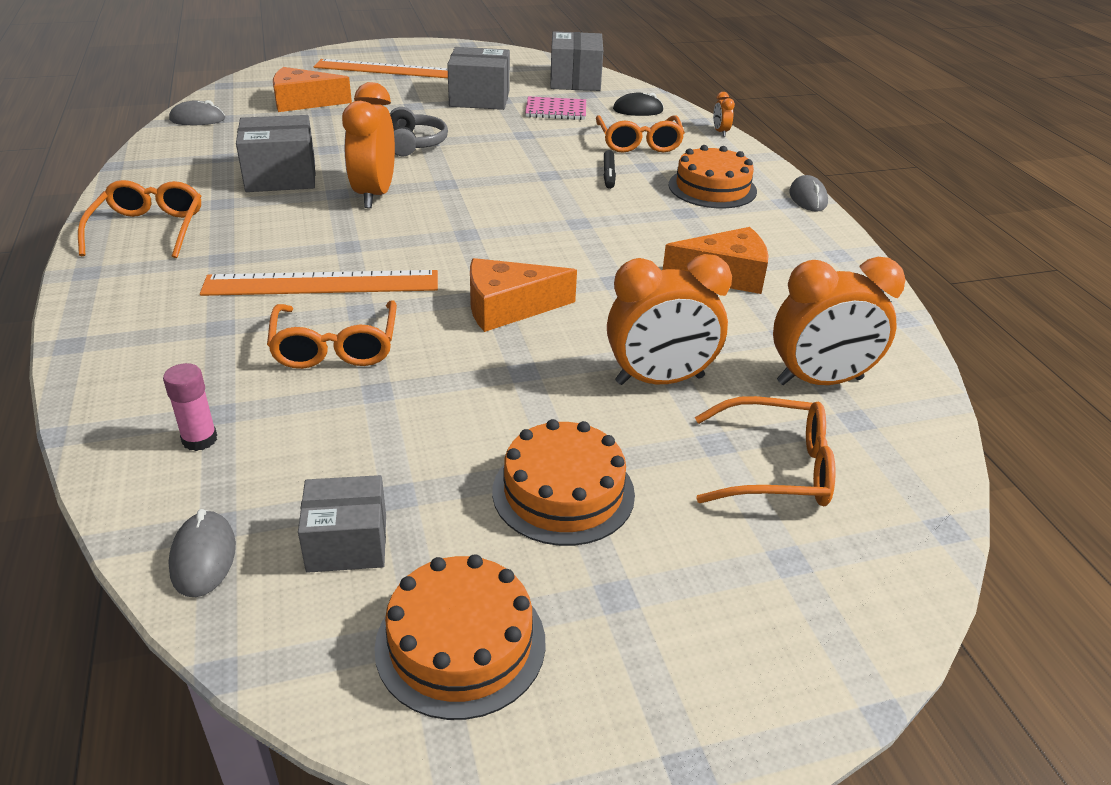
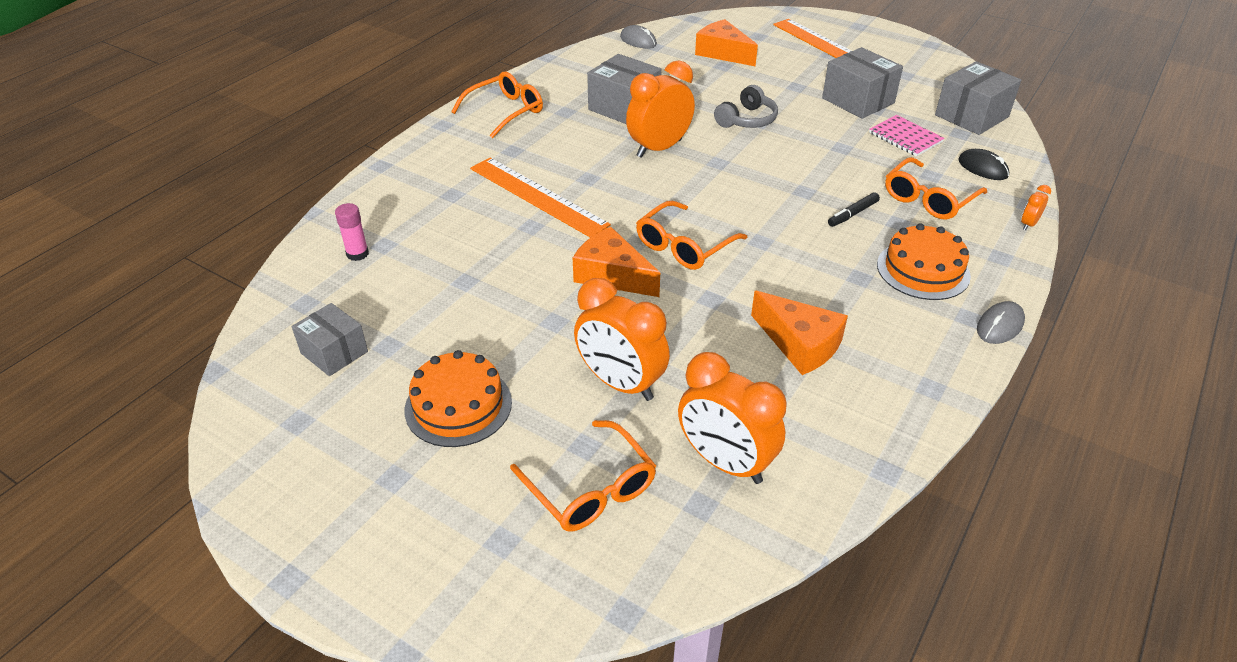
camera: 50 degrees right, 5 degrees up
grey mouse [168,509,236,597] -> none
orange glasses [267,301,397,369] -> orange glasses moved to [636,201,747,270]
orange cake [374,554,546,720] -> none

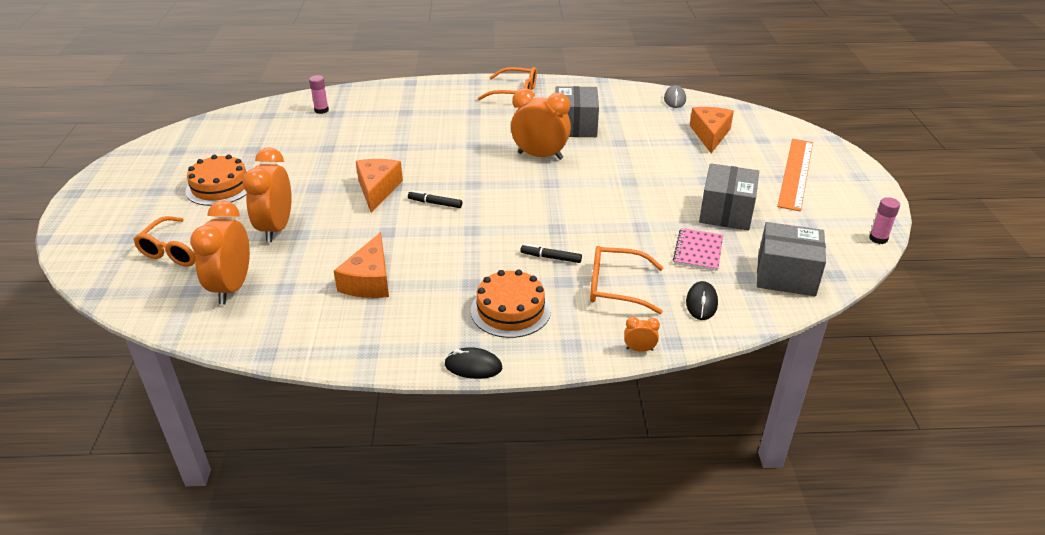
camera: 55 degrees right, 5 degrees down
grey box [292,303,368,376] -> none
orange ruler [470,157,611,238] -> none
orange glasses [636,201,747,270] -> black marker [408,190,462,208]
grey headphones [714,85,778,128] -> none
grey mouse [977,301,1025,344] -> black mouse [445,347,502,379]
none -> pink glue stick [869,197,900,244]

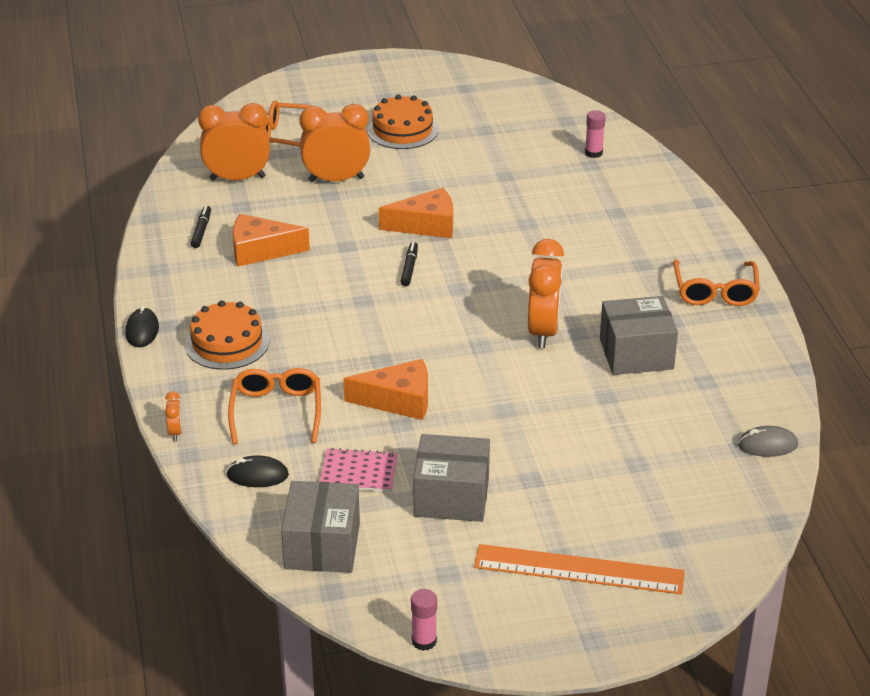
camera: 80 degrees right, 0 degrees up
black marker [520,244,582,263] -> black marker moved to [190,206,211,248]
orange cheese [690,107,734,153] -> orange cheese moved to [343,359,428,420]

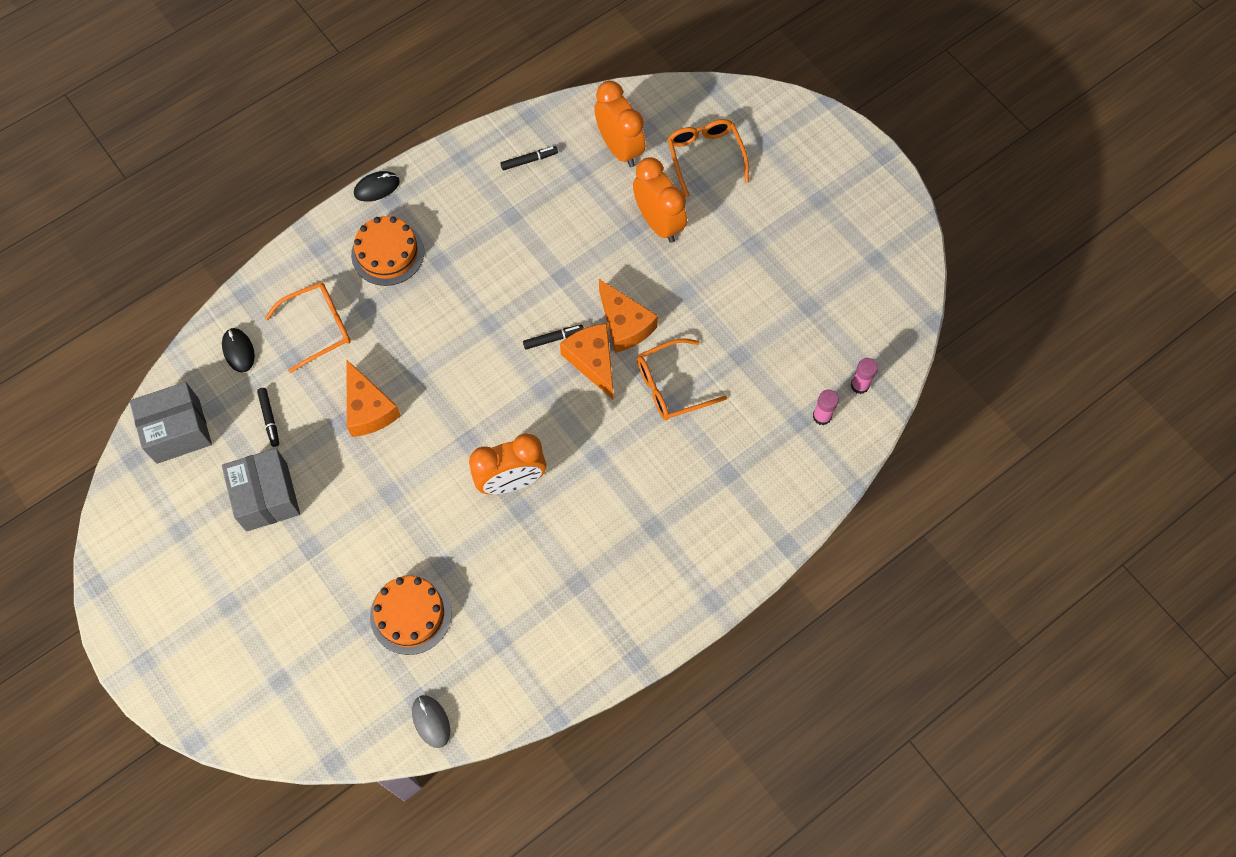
camera: 65 degrees right, 30 degrees up
orange clock [165,391,182,441] -> none
orange cheese [233,214,310,266] -> orange cheese moved to [560,323,613,399]
pink notebook [320,448,398,492] -> black marker [257,388,279,447]
orange cake [367,95,438,149] -> orange cake moved to [370,575,452,655]
pink glue stick [411,589,437,651] -> pink glue stick moved to [851,358,878,394]
orange ruler [474,544,685,595] -> none
grey box [600,296,678,375] -> none
orange glasses [673,260,760,306] -> orange glasses moved to [637,338,727,420]

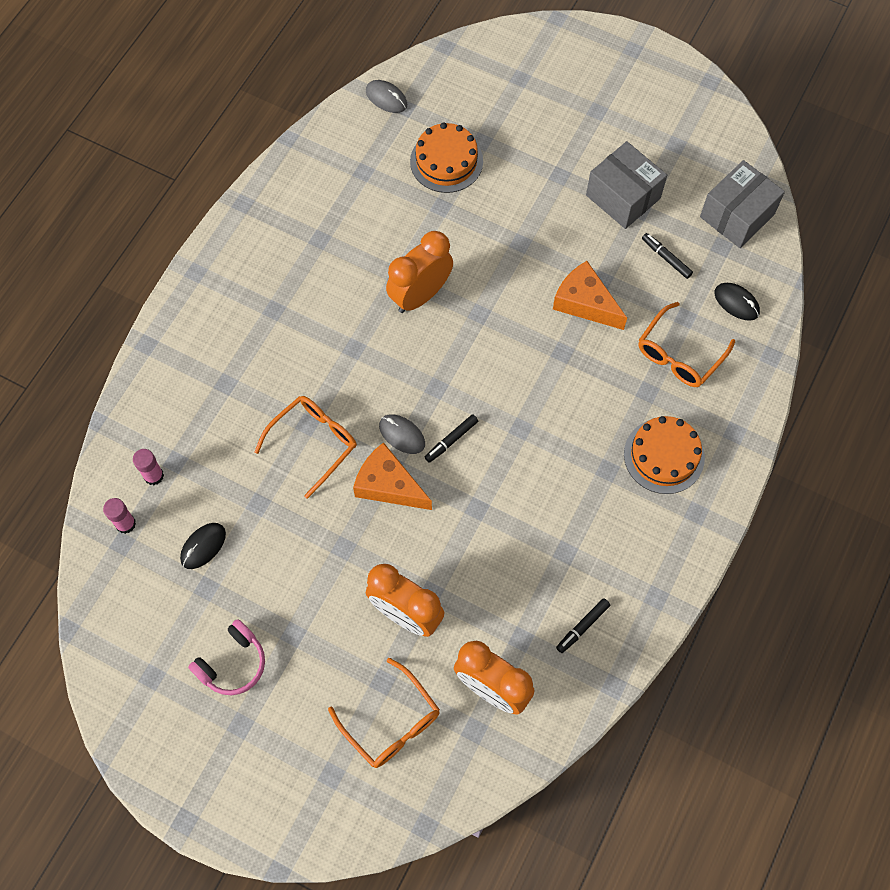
camera: 155 degrees right, 0 degrees up
black mouse [354,171,400,202] -> black mouse moved to [180,523,226,569]
orange cheese [560,323,613,399] -> grey mouse [379,414,425,454]
none -> pink headphones [188,619,265,695]

